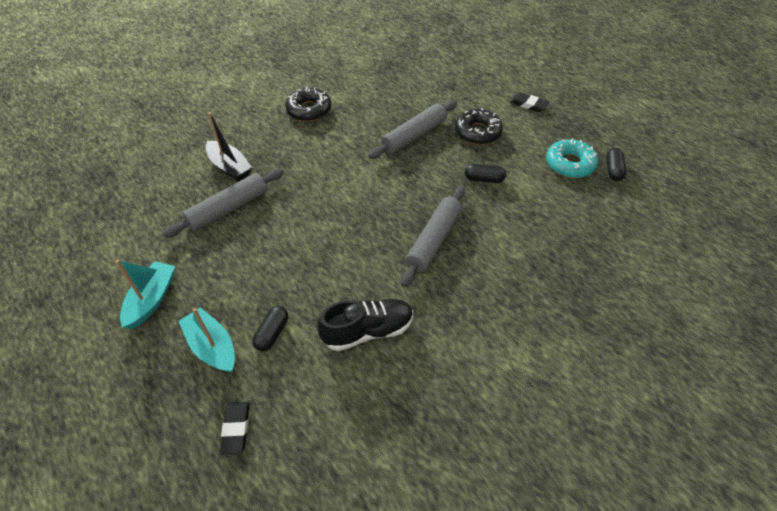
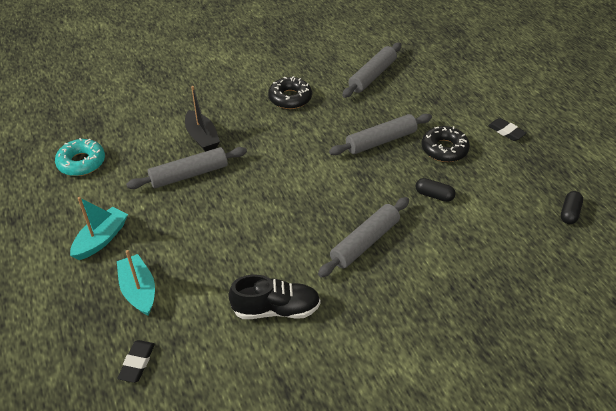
camera: 15 degrees right, 5 degrees down
black capsule [252,306,288,351] -> none
turquoise donut [546,138,598,178] -> turquoise donut moved to [55,138,105,176]
none -> grey rolling pin [342,43,402,98]

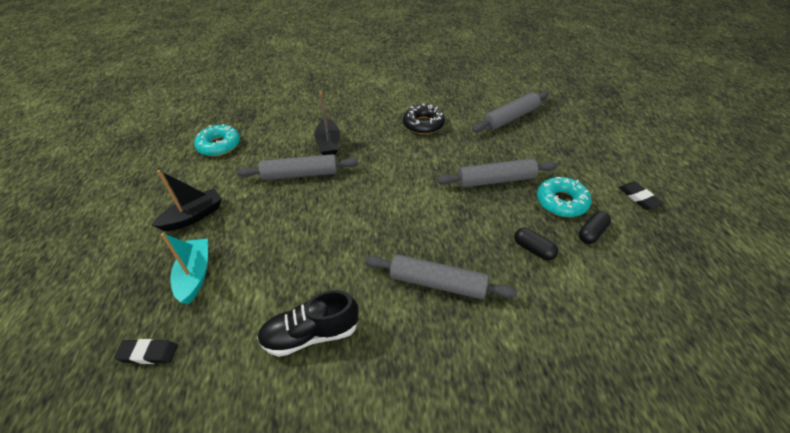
camera: 20 degrees right, 0 degrees up
turquoise boat [70,197,128,260] -> black boat [152,170,222,231]
black eraser [117,340,155,383] -> black eraser turned 60 degrees clockwise [114,339,178,364]
black shoe [228,275,321,319] -> black shoe turned 150 degrees clockwise [257,290,359,357]
grey rolling pin [318,197,409,278] -> grey rolling pin turned 45 degrees clockwise [365,254,517,299]
black donut [422,126,470,162] -> turquoise donut [537,177,591,217]
black capsule [561,191,583,224] -> black capsule moved to [579,211,611,244]

